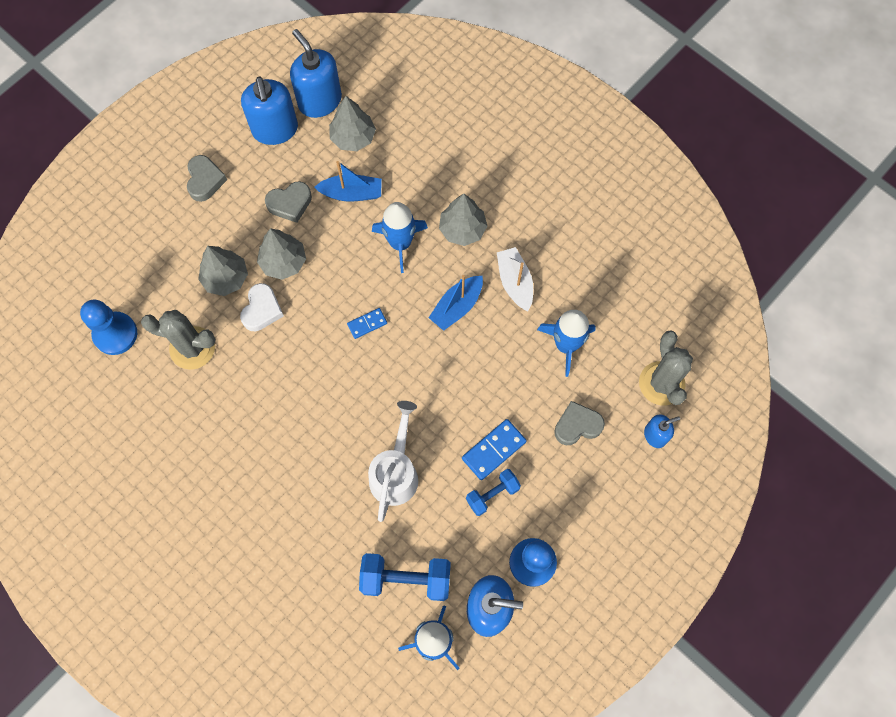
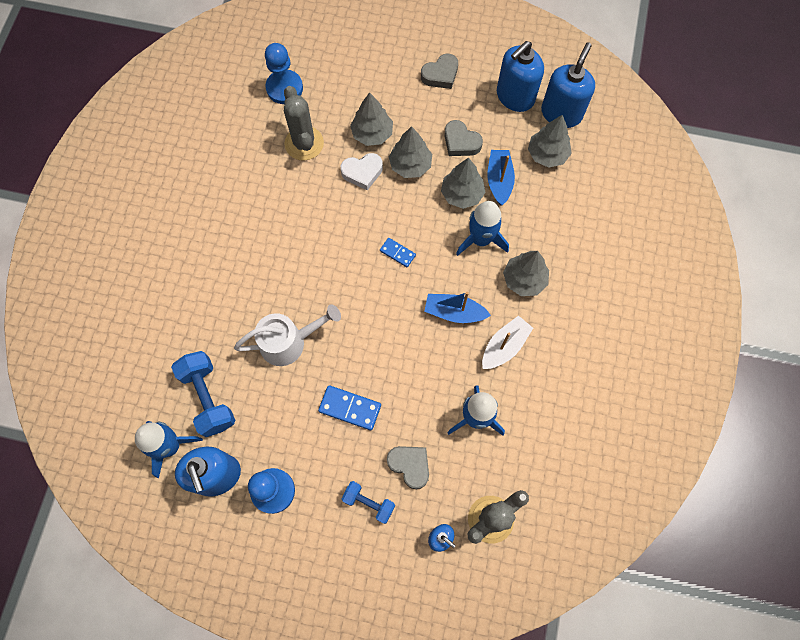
camera: 60 degrees right, 0 degrees up
blue boat [314,161,382,202] -> blue boat turned 150 degrees counterclockwise [487,150,515,205]
blue dumbbell [466,469,521,516] -> blue dumbbell moved to [342,481,395,524]
none -> grey tree [441,158,485,209]

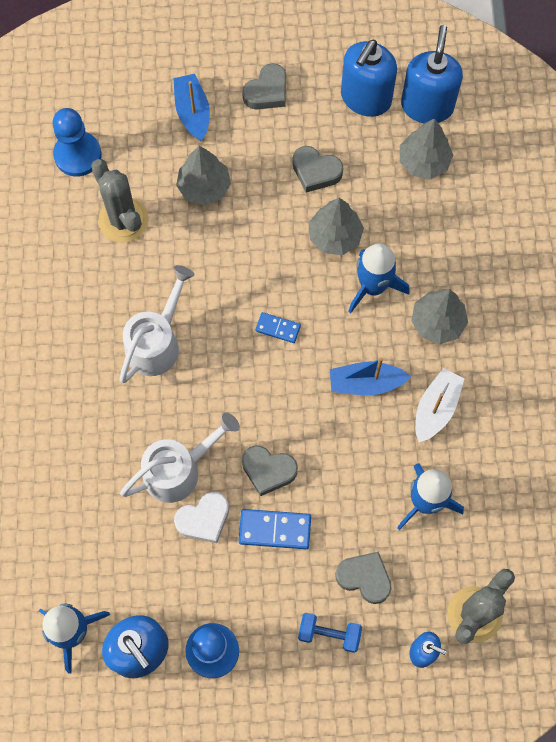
camera: 15 degrees left, 0 degrees up
blue dumbbell [171,351,235,437] -> none
white heart [341,153,383,190] -> white heart moved to [174,492,229,543]
grey tree [389,126,432,178] -> none
blue boat [487,150,515,205] -> blue boat moved to [174,74,210,141]
none -> white watering can [119,265,195,383]
none -> grey heart [242,445,298,496]

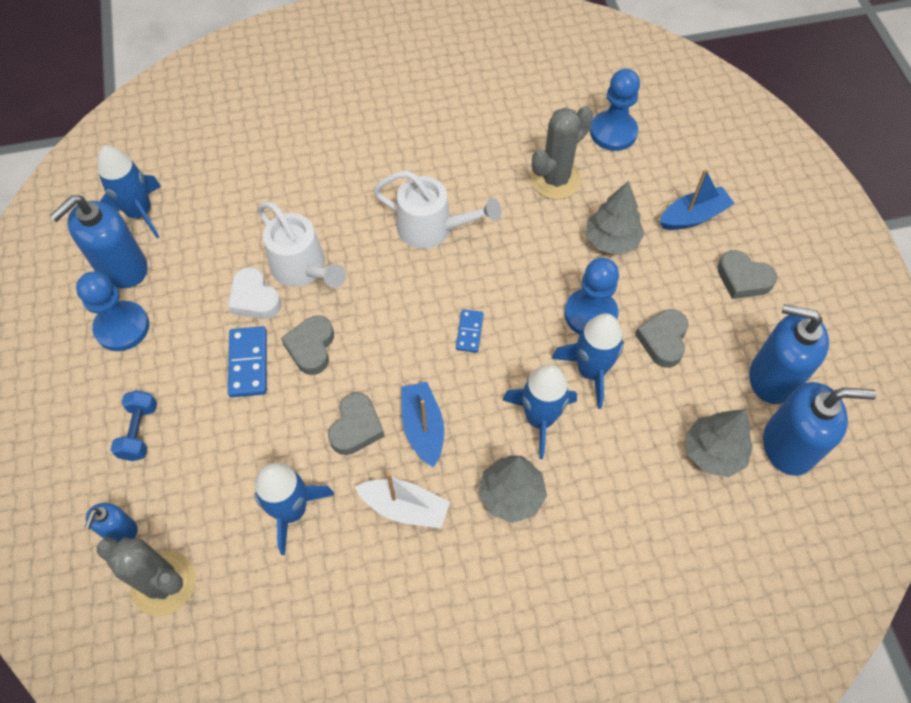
camera: 80 degrees right, 10 degrees down
grey tree [309,198,364,255] -> blue rocket [551,313,624,409]
grey heart [335,552,392,604] -> grey heart moved to [328,392,385,455]
none -> blue pawn [564,258,619,335]

